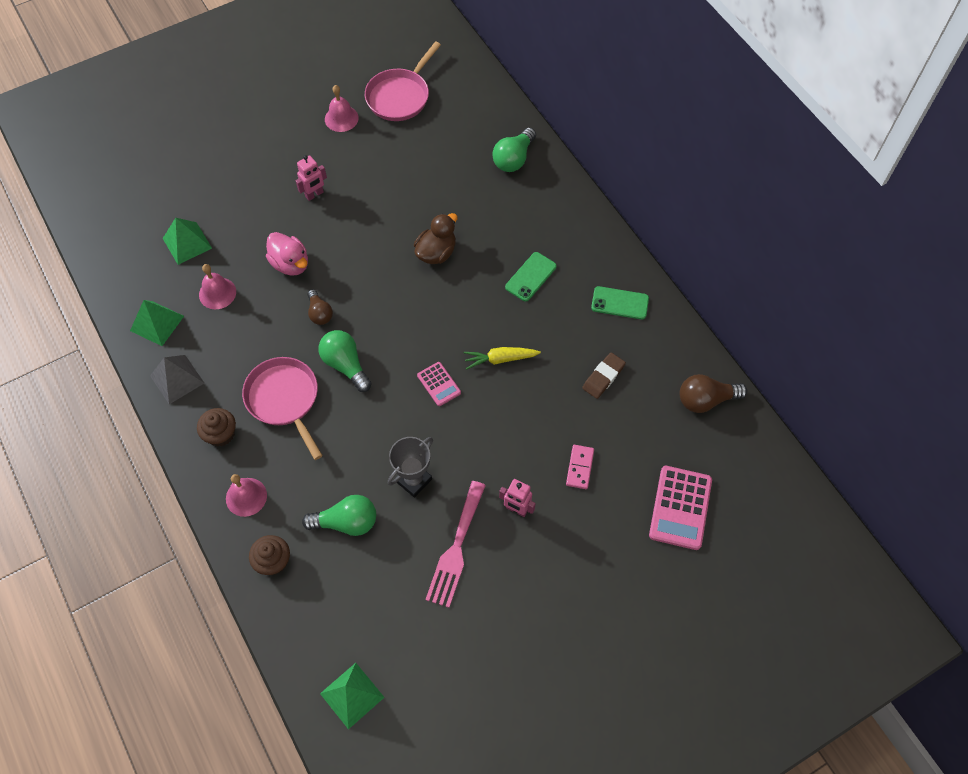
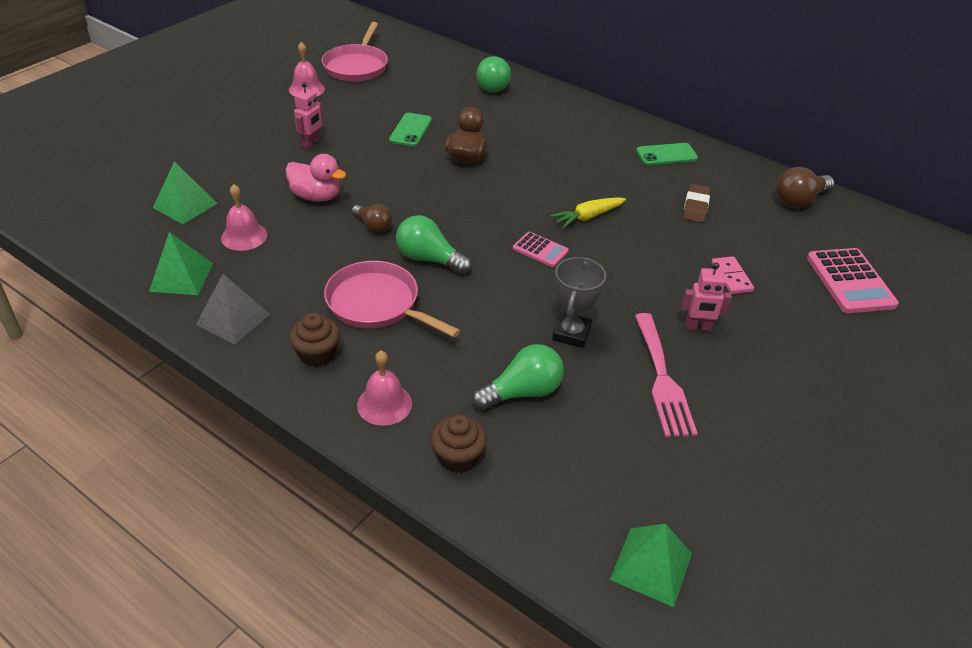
camera: 25 degrees left, 20 degrees down
green phone [505,252,557,301] -> green phone moved to [389,113,432,147]

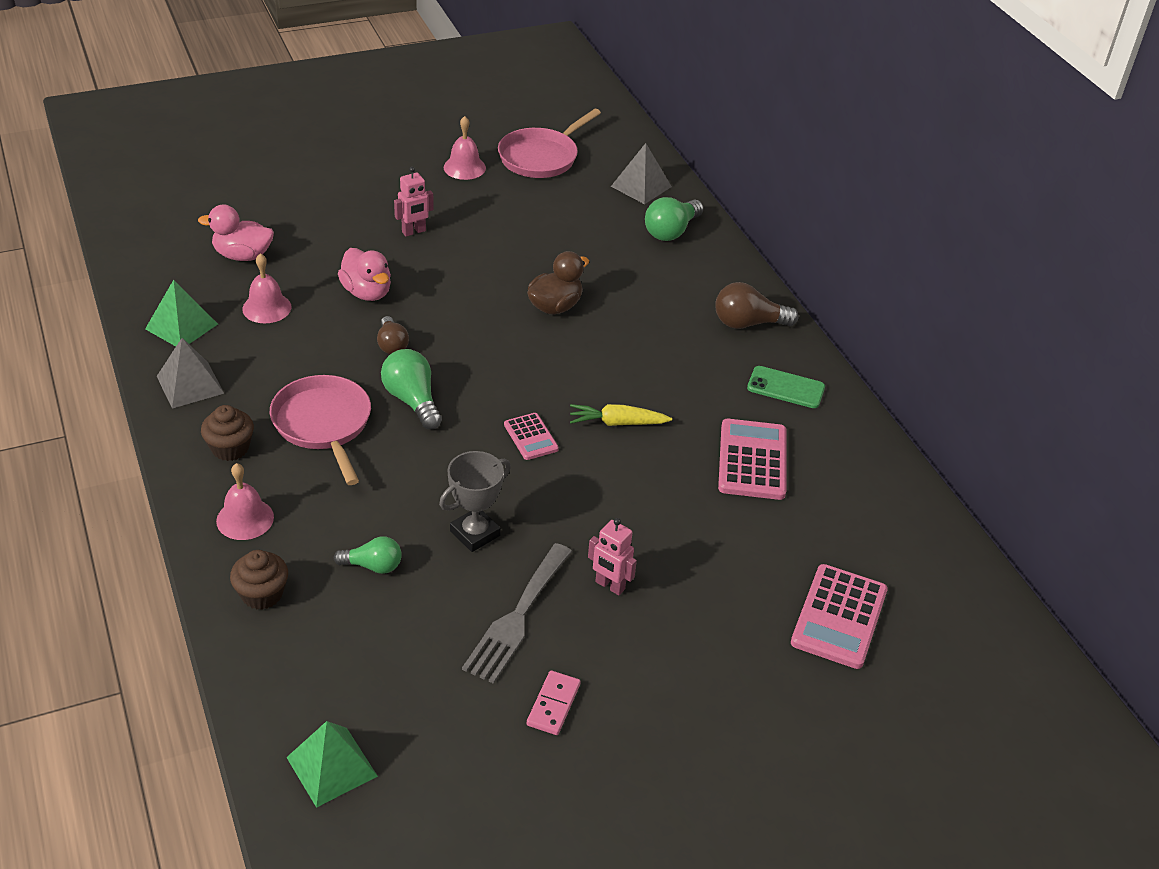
camera: 30 degrees right, 0 degrees up
green pyramid [153,162,218,224] -> pink duck [198,205,274,261]
green phone [389,113,432,147] -> none
green light bulb [472,344,564,410] -> green light bulb [334,536,402,574], size x0.66
pink fork [635,313,698,437] -> grey fork [462,543,572,684]
brown eraser [683,184,710,223] -> pink calculator [718,419,786,500]
pink domino [711,256,754,294] -> pink domino moved to [527,670,581,735]
brown light bulb [777,167,834,208] -> brown light bulb moved to [715,282,799,329]
none -> grey pyramid [611,143,672,204]

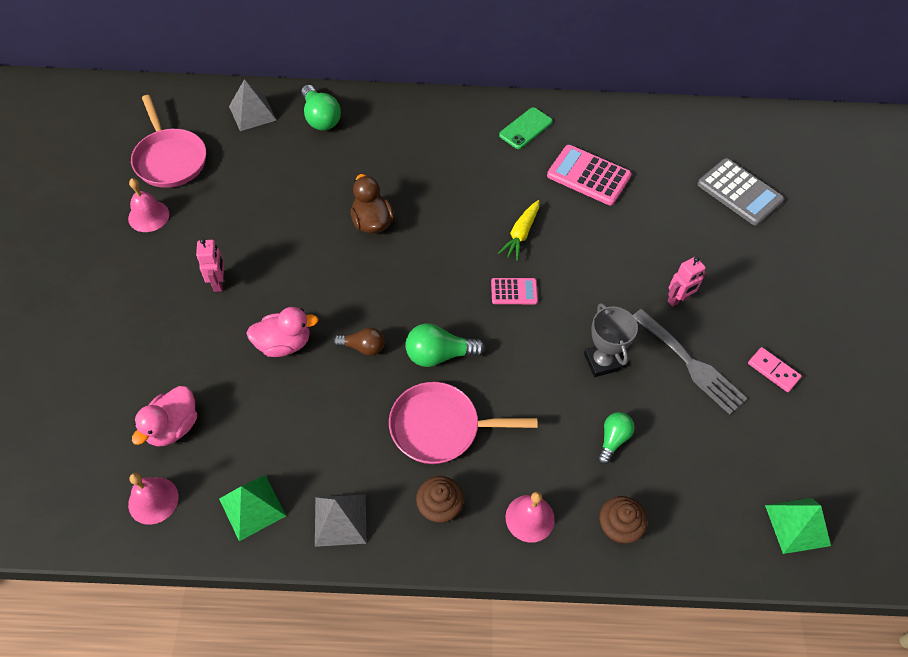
camera: 65 degrees left, 15 degrees up
pink bell [242,253,291,323] -> pink bell moved to [128,473,179,525]
brown light bulb [715,282,799,329] -> none
pink calculator [791,564,888,669] -> grey calculator [697,158,784,226]

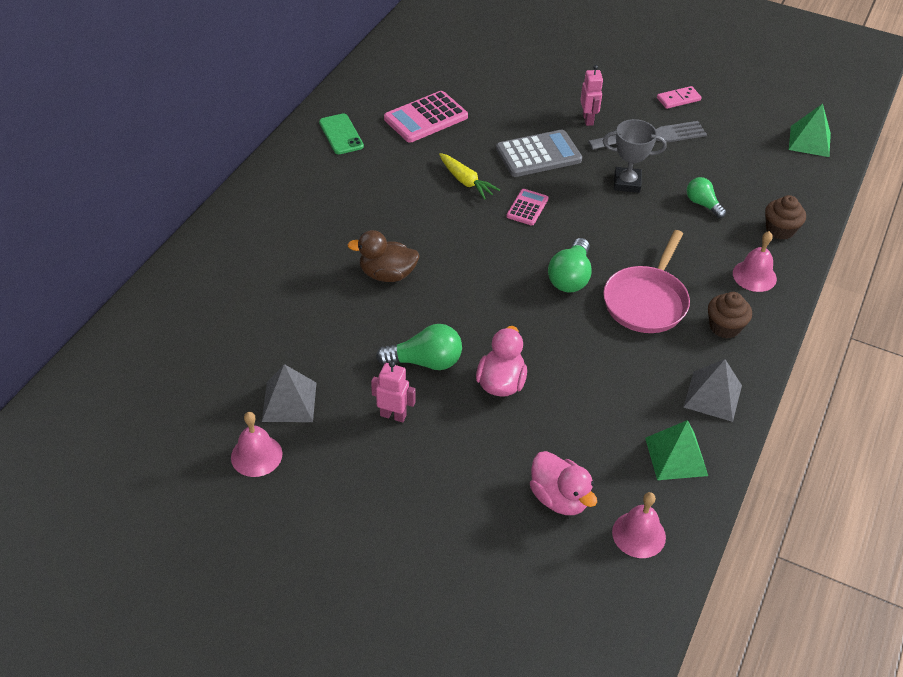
camera: 65 degrees left, 10 degrees down
pink pan [131,95,206,188] -> none
grey pyramid [229,79,276,131] -> grey pyramid moved to [262,364,316,422]
green light bulb [301,85,341,130] -> green light bulb moved to [376,324,462,370]
brown light bulb [333,327,384,356] -> none
grey calculator [697,158,784,226] -> grey calculator moved to [496,130,582,177]

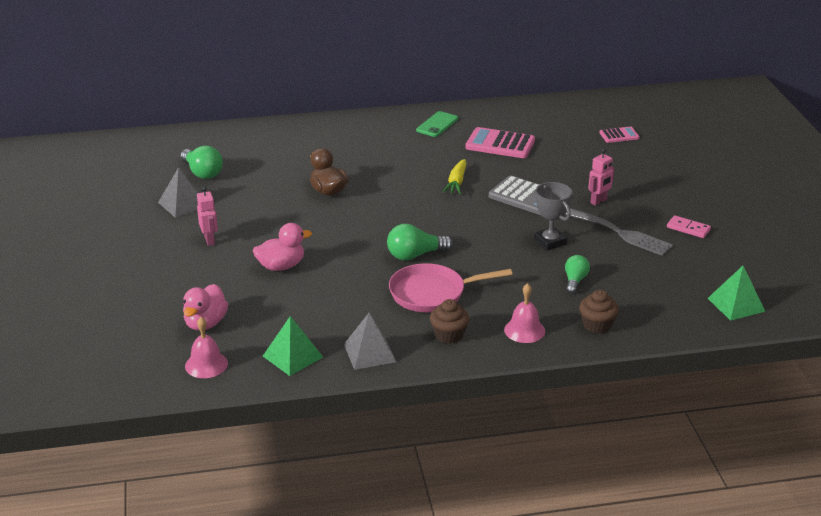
camera: 55 degrees right, 15 degrees down
pink bell [231,412,282,477] -> none
green light bulb [376,324,462,370] -> green light bulb moved to [180,146,223,179]
pink calculator [506,189,548,225] -> pink calculator moved to [599,127,640,143]

